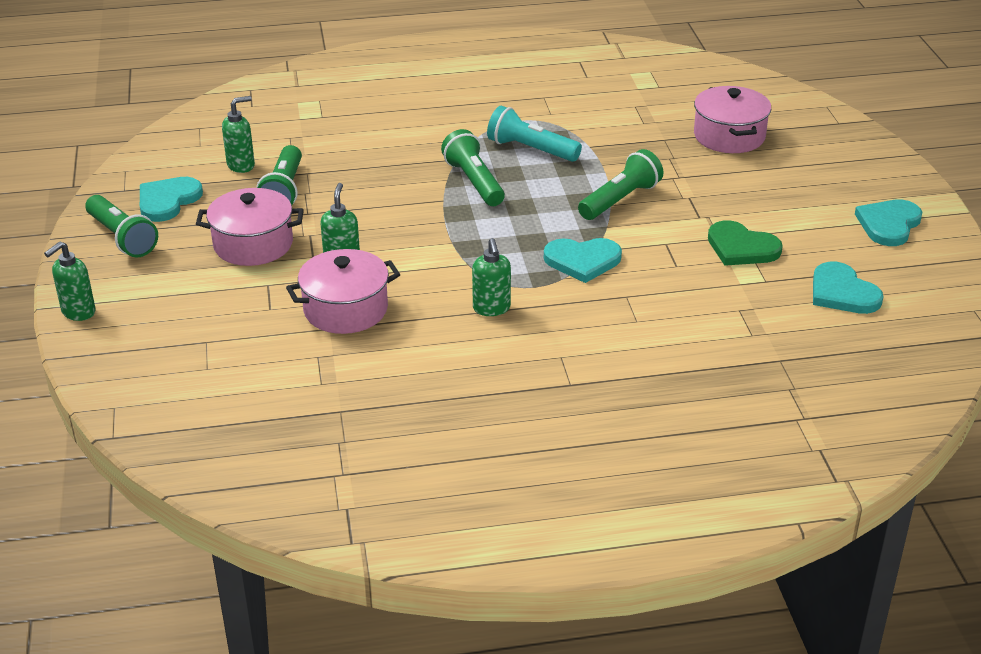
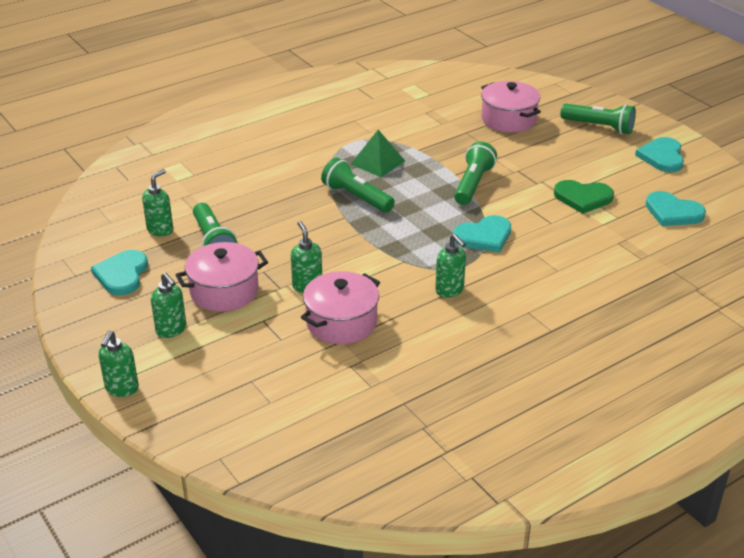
camera: 25 degrees left, 0 degrees up
green flashlight [85,195,158,257] -> green flashlight moved to [560,104,636,135]
turquoise flashlight [487,106,582,162] -> green pyramid [351,130,405,178]
none -> green soap dispenser [151,272,186,338]

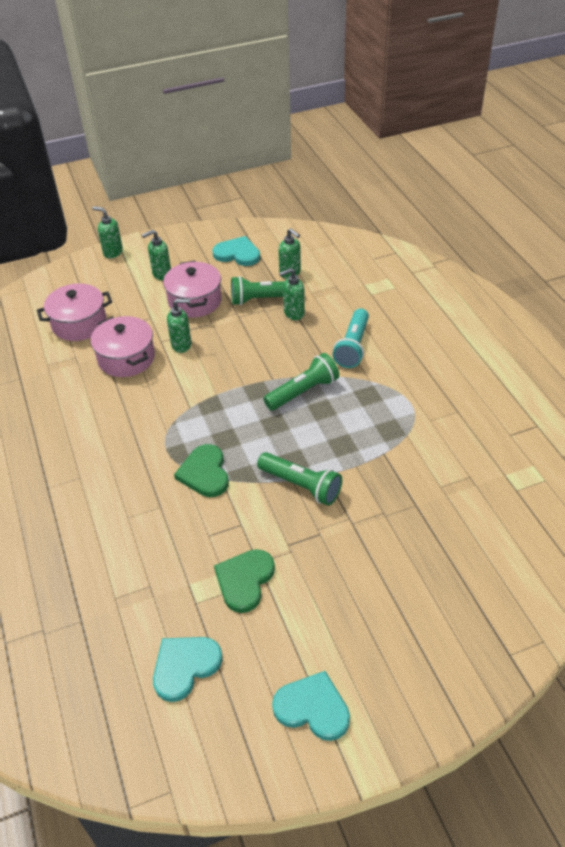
camera: 105 degrees right, 10 degrees up
green pyramid [351,130,405,178] -> none
green soap dispenser [435,234,466,298] -> green soap dispenser moved to [279,268,305,320]
turquoise heart [453,215,511,253] -> green heart [174,444,229,497]
pink pot [481,81,541,133] -> pink pot moved to [37,283,112,341]
green flashlight [560,104,636,135] -> none
none -> turquoise flashlight [332,308,369,368]

